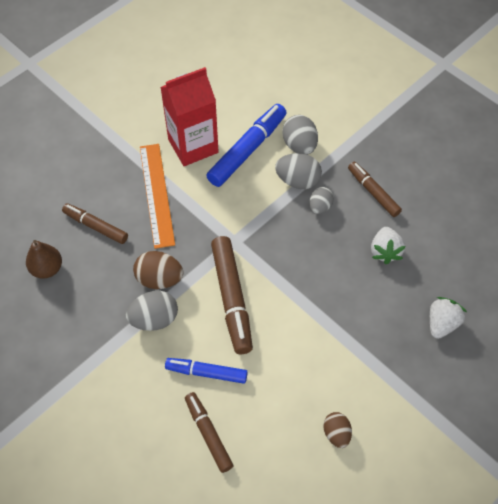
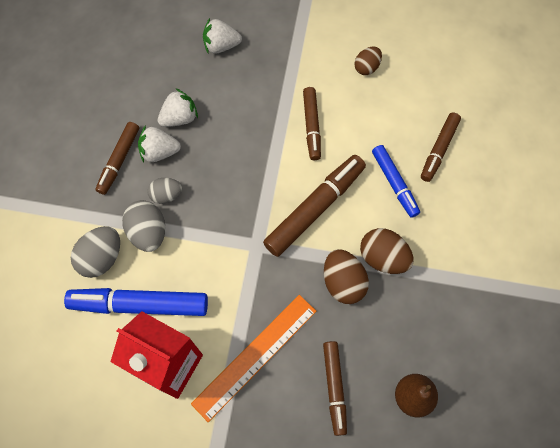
camera: 125 degrees left, 10 degrees up
grey egg [126,291,178,331] -> brown egg [360,228,414,274]
none -> white strawberry [138,125,181,163]
none -> brown marker [303,87,321,160]

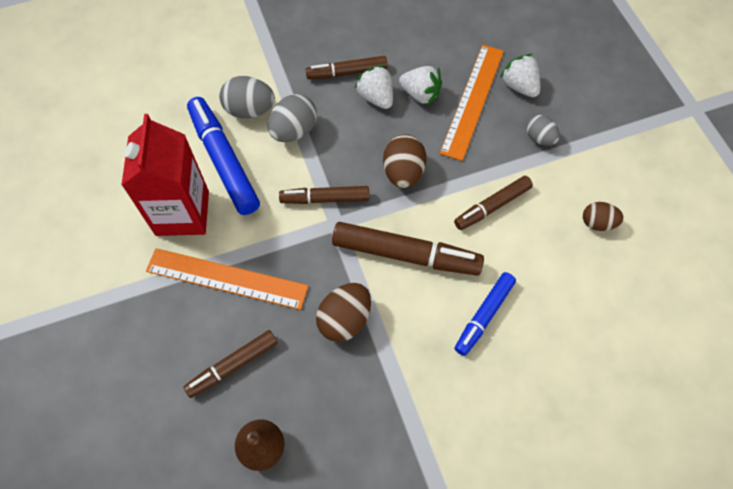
camera: 60 degrees right, 5 degrees down
grey egg [147,178,182,204] -> grey egg moved to [526,115,560,146]
brown egg [360,228,414,274] -> brown egg moved to [383,134,427,188]
brown marker [421,112,461,182] -> brown marker moved to [279,186,369,204]
none -> orange ruler [440,45,504,161]

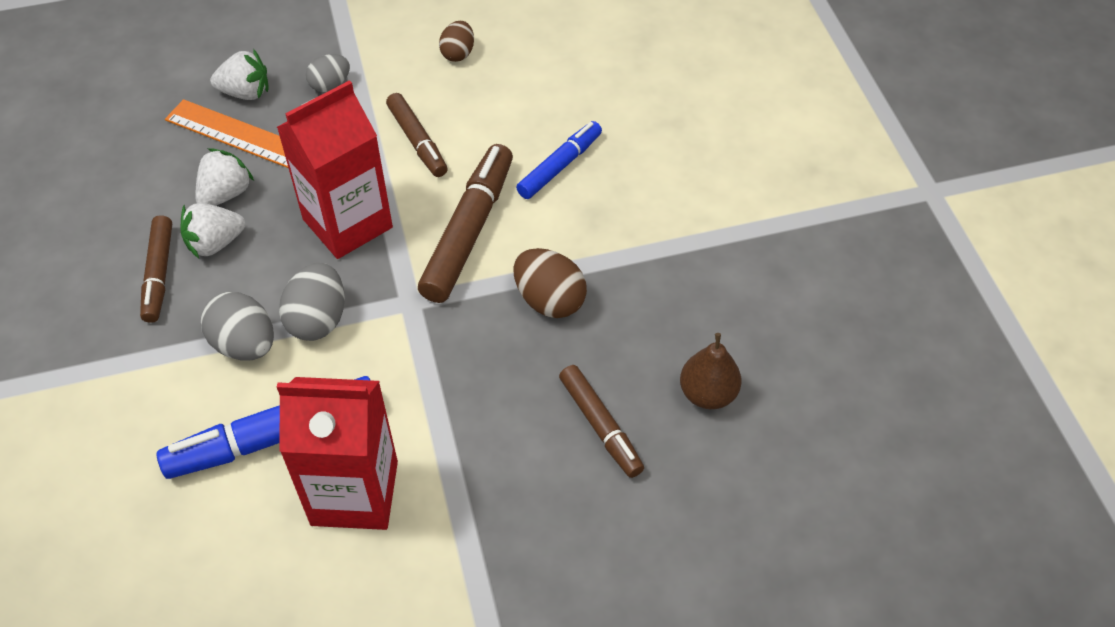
camera: 85 degrees left, 10 degrees down
orange ruler [146,248,308,310] -> none
grey egg [219,76,275,118] -> grey egg moved to [279,263,345,341]
brown marker [279,186,369,204] -> none
brown egg [383,134,427,188] -> red carton [277,80,393,259]
blue marker [455,272,516,356] -> blue marker turned 90 degrees counterclockwise [516,121,602,199]
white strawberry [500,54,540,97] -> white strawberry turned 150 degrees counterclockwise [210,49,269,100]

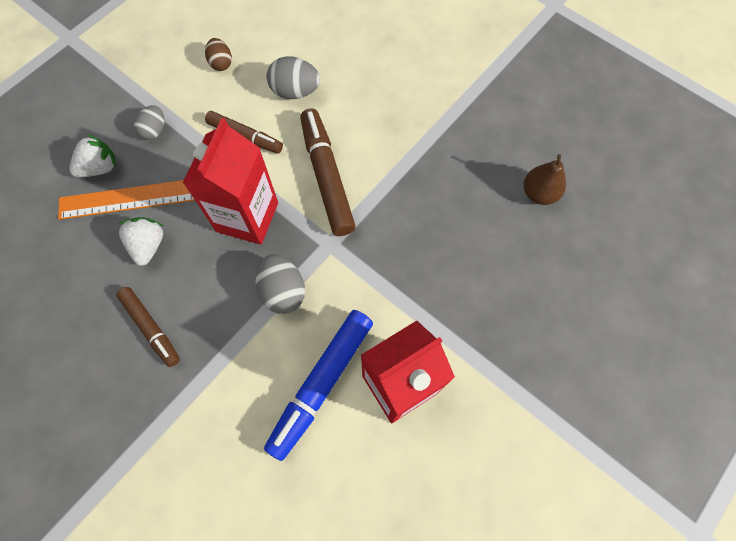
camera: 35 degrees left, 15 degrees up
white strawberry [181,203,245,258] -> none
grey egg [200,292,274,361] -> grey egg moved to [267,56,320,99]
brown egg [513,248,587,318] -> none
blue marker [516,121,602,199] -> none
brown marker [559,365,644,478] -> none

